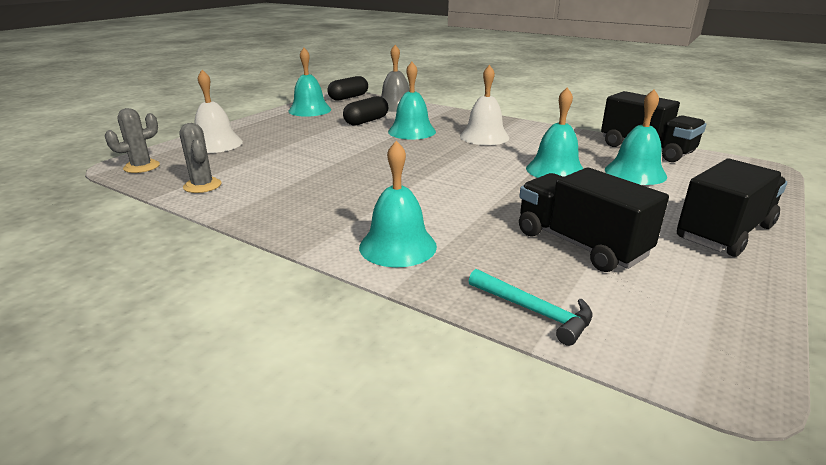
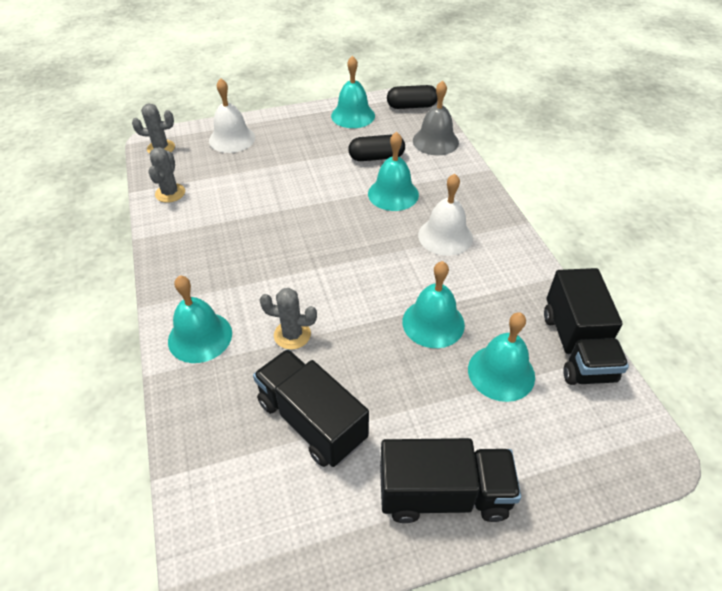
camera: 40 degrees right, 20 degrees up
turquoise hammer [469,269,592,346] -> none
black truck [519,168,669,272] -> black truck turned 45 degrees counterclockwise [253,349,369,467]
none -> grey cactus [260,288,317,350]

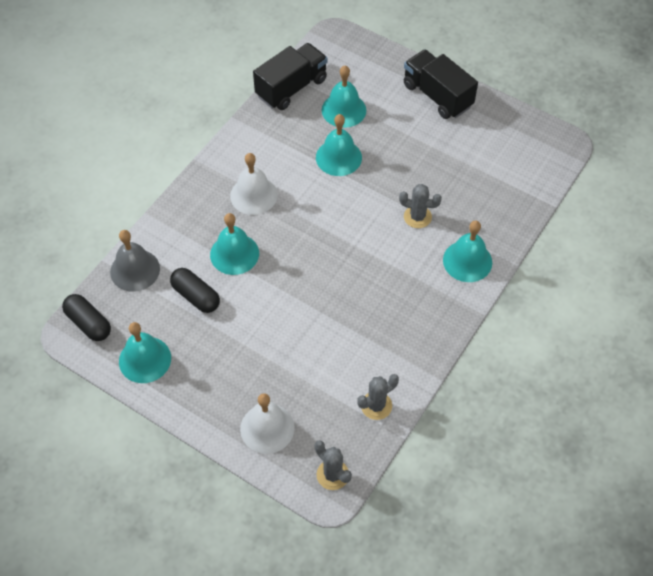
camera: 130 degrees left, 10 degrees up
black truck [253,349,369,467] -> none
grey cactus [260,288,317,350] -> grey cactus turned 45 degrees counterclockwise [399,184,442,228]

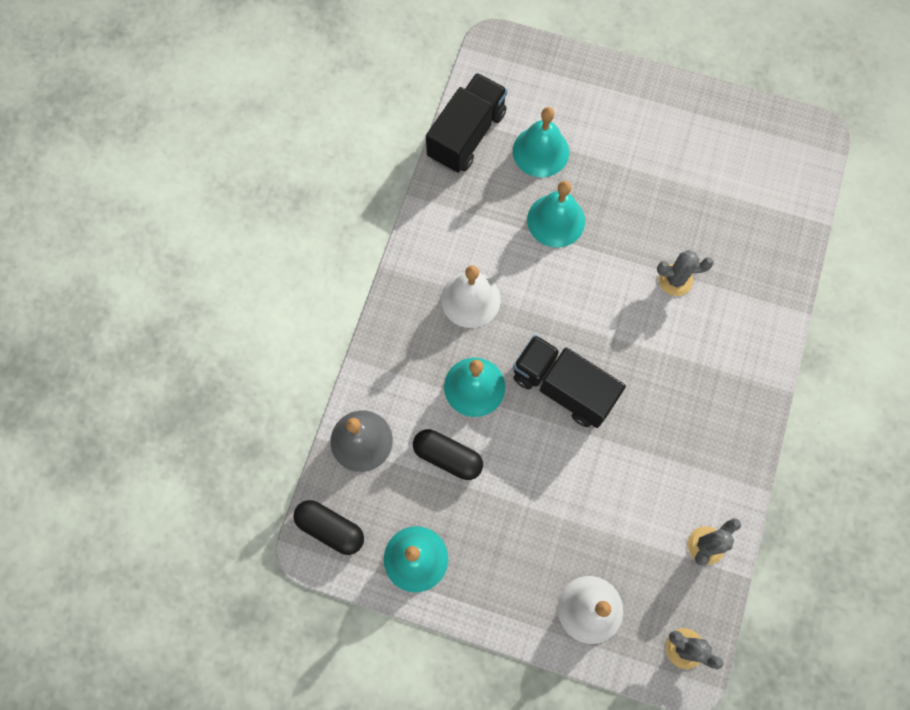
camera: 15 degrees left, 15 degrees up
black truck [404,49,478,119] -> black truck moved to [513,335,626,428]
turquoise bell [443,221,492,282] -> none

